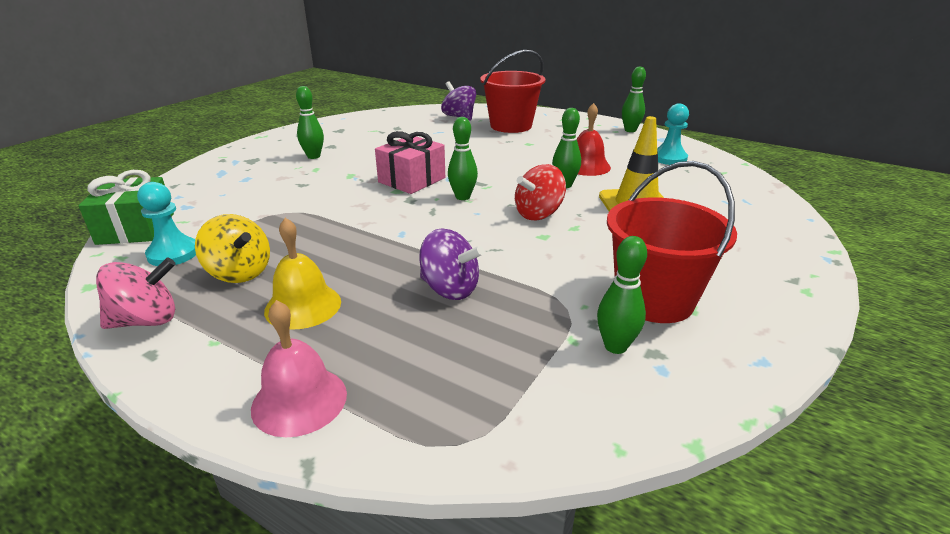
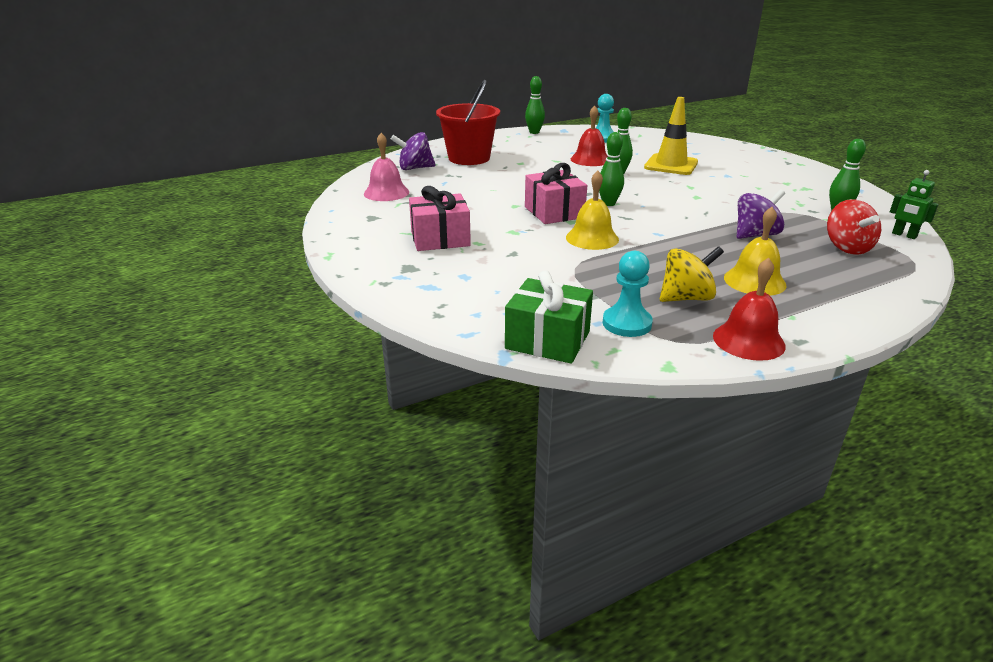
camera: 60 degrees left, 0 degrees up
pink spinning top [96,258,176,329] -> red bell [713,258,786,361]
pink bell [251,300,347,437] -> pink bell moved to [364,133,409,201]
green bowling pin [296,86,324,159] -> pink gift [409,186,471,251]
red spinning top [515,164,566,220] -> red spinning top moved to [827,199,881,255]
red bucket [607,161,737,323] -> none
none -> yellow bell [566,171,619,250]
none -> green robot [890,170,939,239]

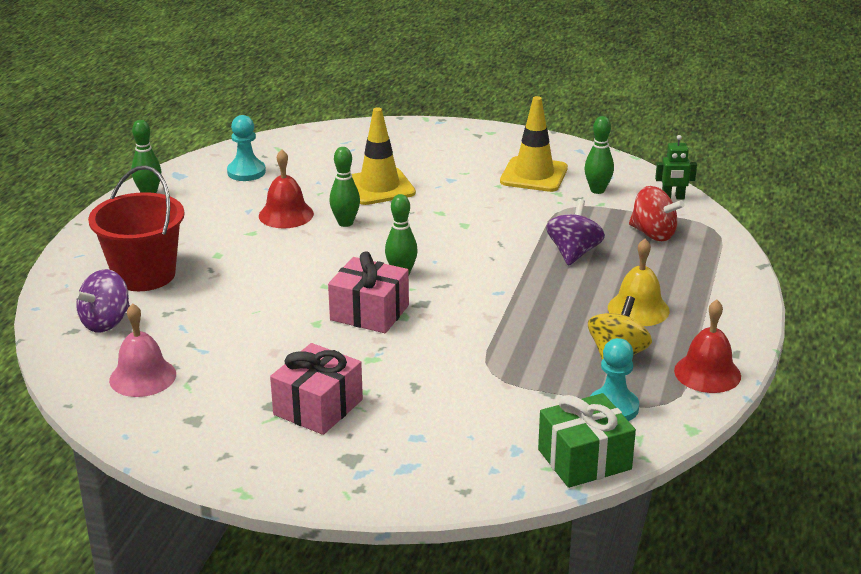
camera: 45 degrees left, 0 degrees up
yellow bell [566,171,619,250] -> none
none -> yellow traffic cone [500,96,568,192]

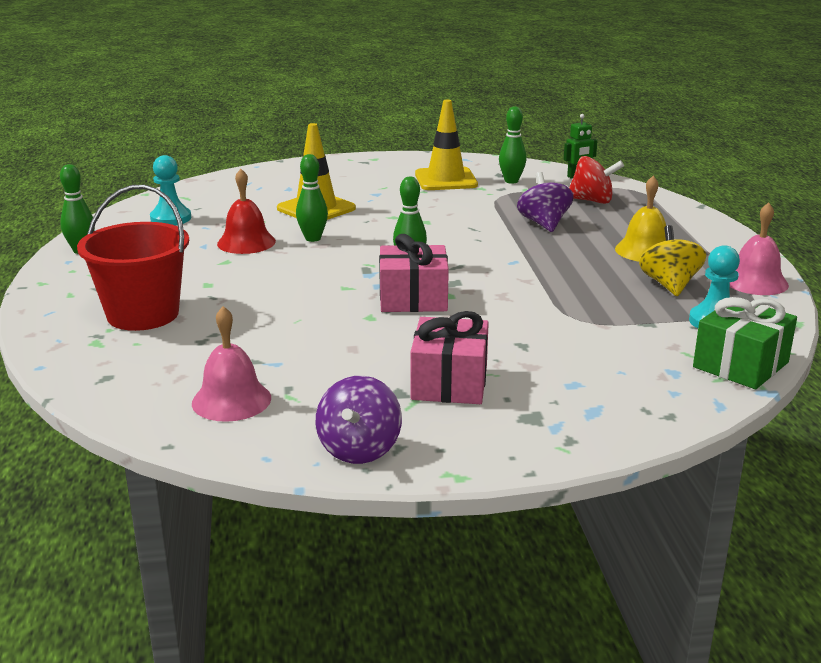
camera: 25 degrees left, 5 degrees down
purple spinning top [73,269,130,332] -> purple spinning top moved to [316,376,402,464]
red bell [674,300,741,393] -> pink bell [730,202,789,295]

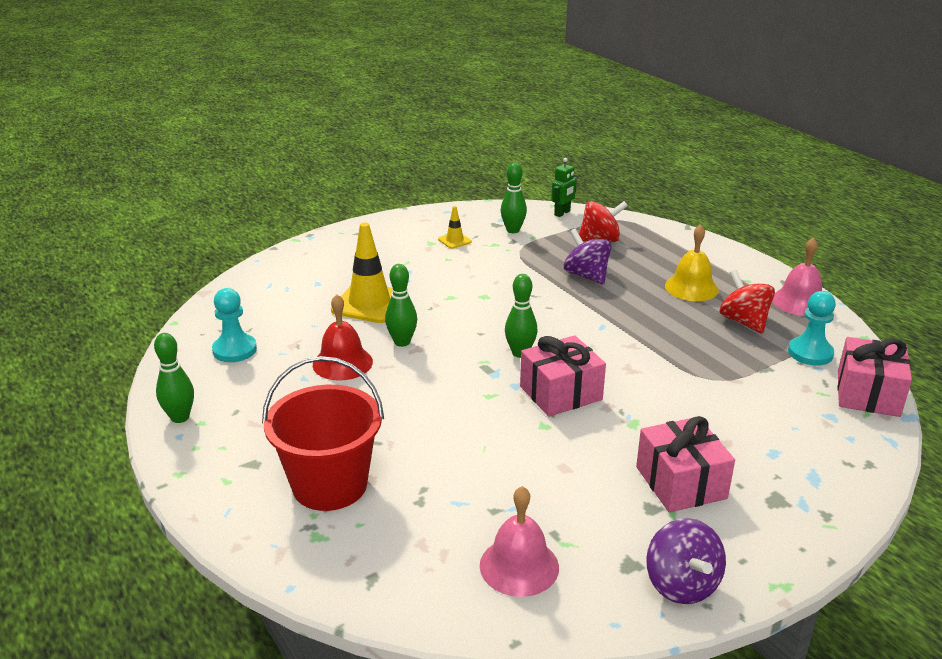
camera: 25 degrees left, 5 degrees up
yellow traffic cone [415,100,478,190] -> yellow traffic cone [438,206,472,249], size x0.48
yellow spinning top [639,225,706,296] -> red spinning top [720,270,775,334]
green gift [693,297,797,389] -> pink gift [837,337,912,417]

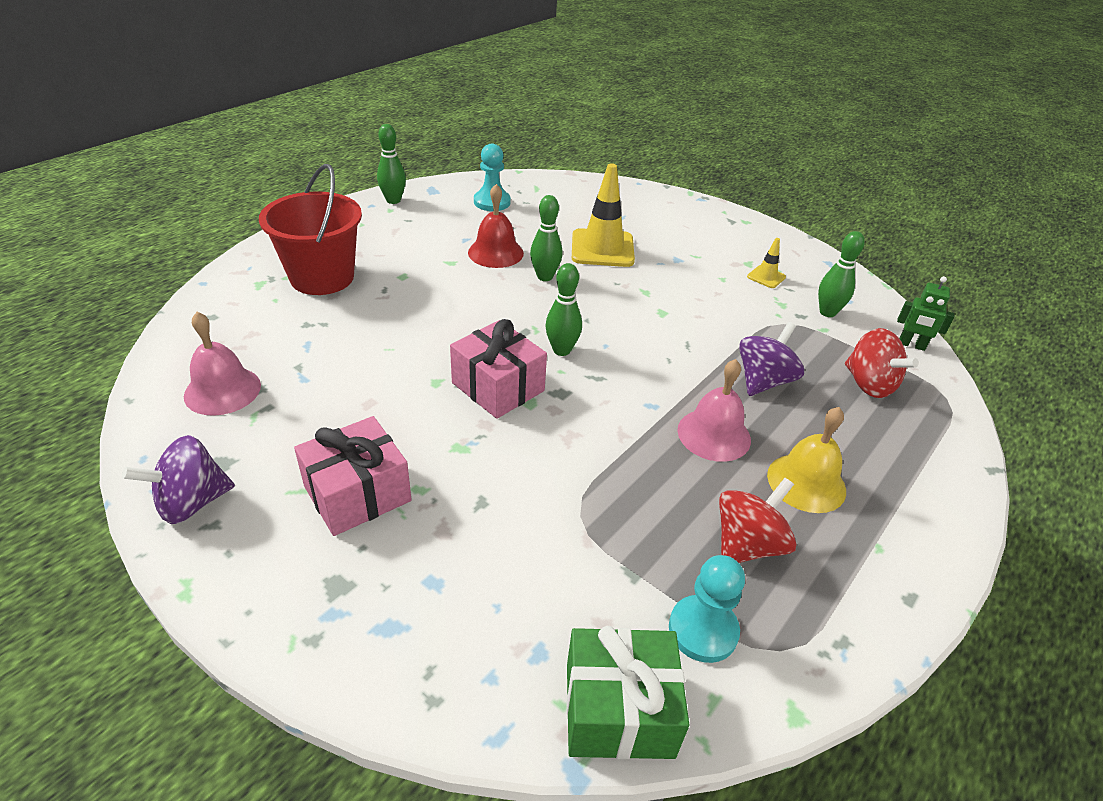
camera: 70 degrees right, 10 degrees up
pink bell [772,237,822,316] -> pink bell moved to [677,359,751,462]
pink gift [837,337,912,417] -> green gift [566,626,689,759]

